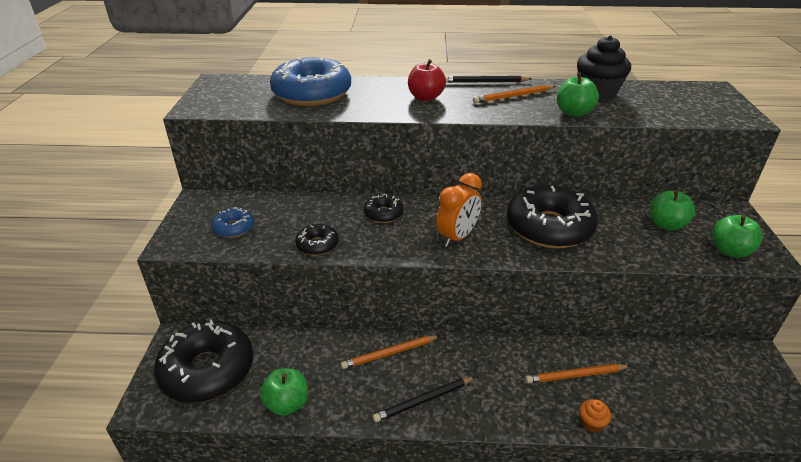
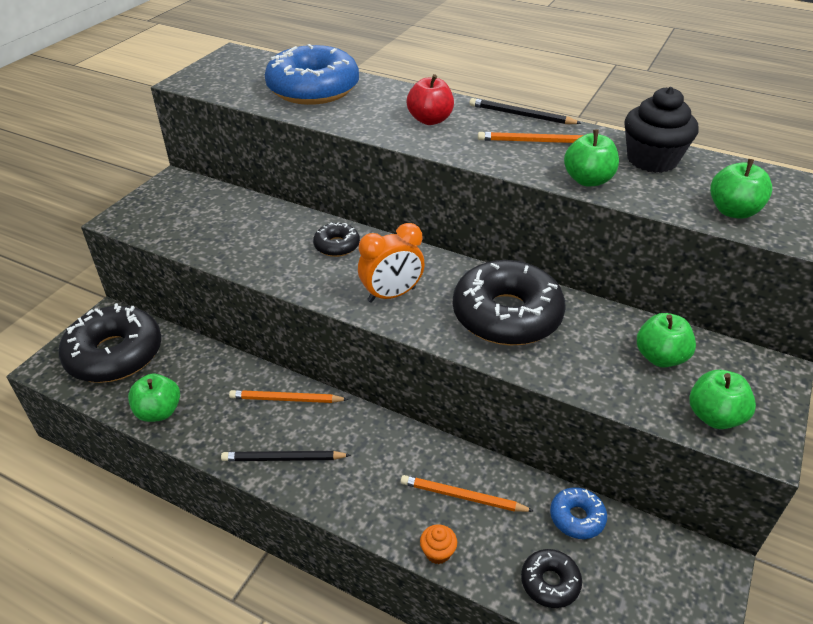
camera: 25 degrees right, 5 degrees up
blue donut [212,207,254,238] -> blue donut moved to [550,487,607,539]
black donut [295,224,339,256] -> black donut moved to [521,549,582,608]
none -> green apple [710,159,773,219]

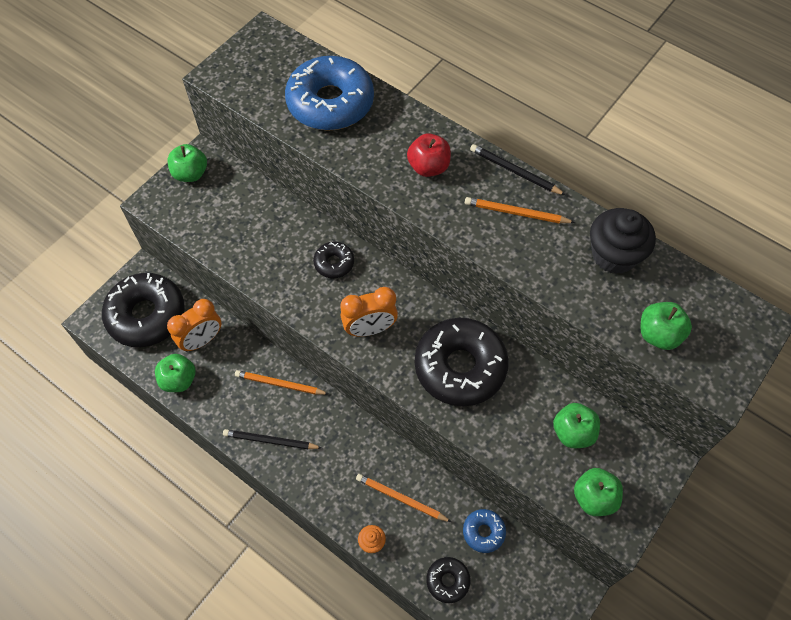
camera: 10 degrees right, 20 degrees up
green apple [564,129,619,186] -> green apple moved to [168,144,207,182]
none -> orange clock [167,299,222,352]

